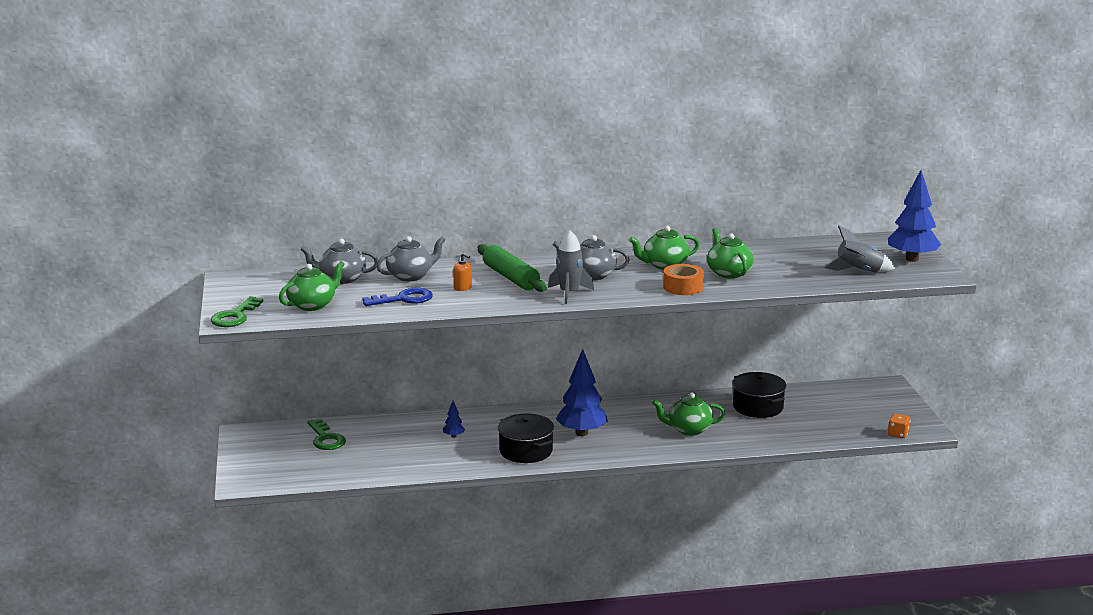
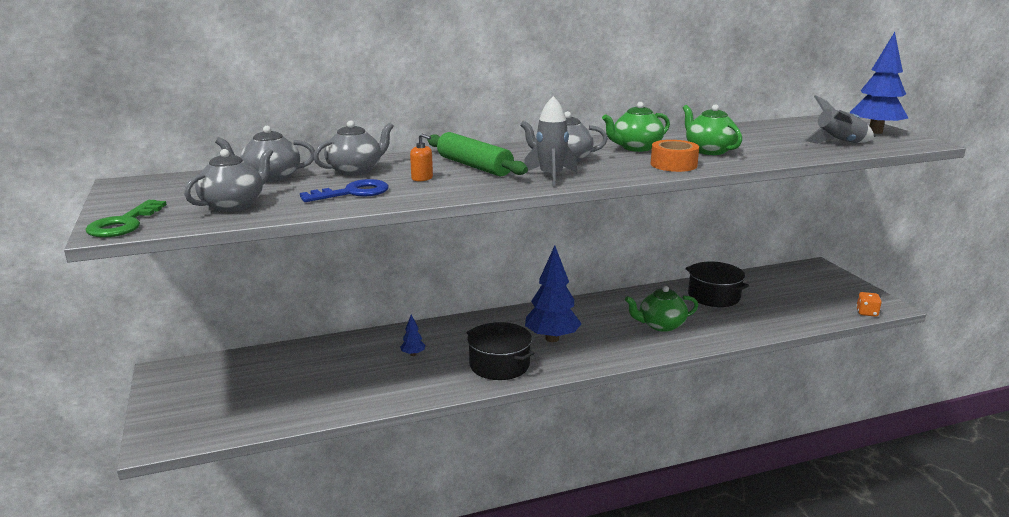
camera: 10 degrees left, 0 degrees up
green teapot [279,261,345,311] -> grey teapot [184,148,273,212]
green key [307,418,346,450] -> none

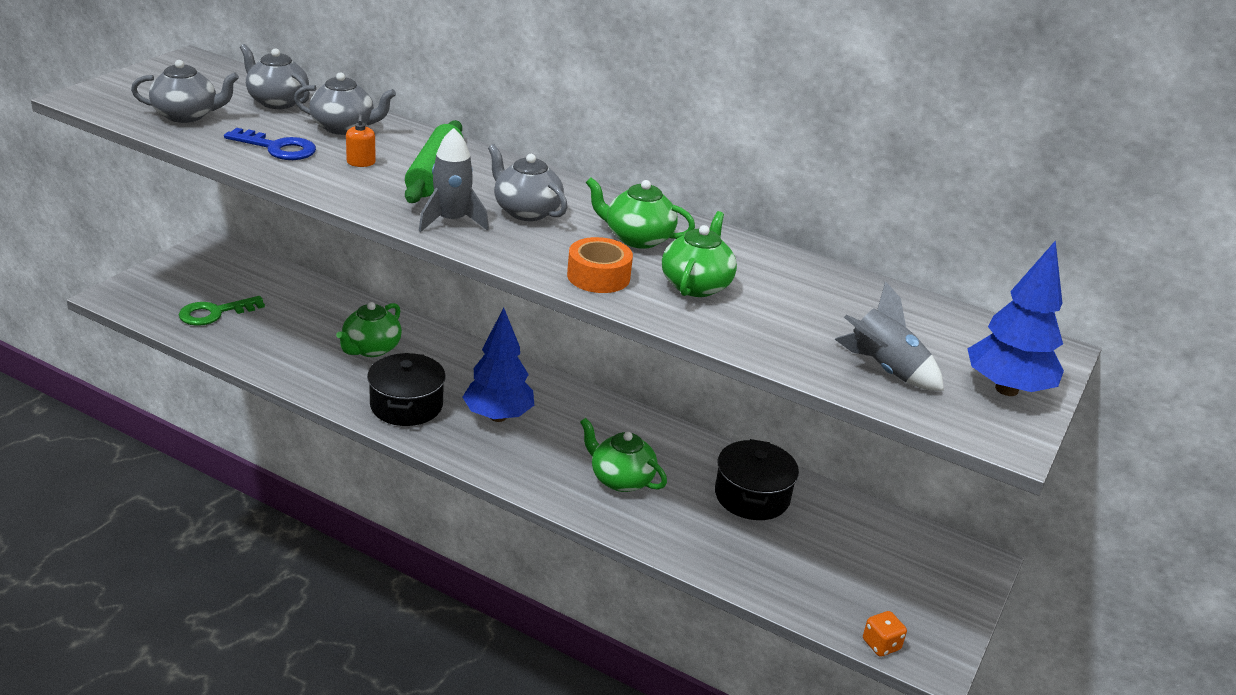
camera: 45 degrees right, 10 degrees up
green key [85,200,167,237] -> green key moved to [179,296,265,326]
blue tree [400,314,425,356] -> green teapot [336,302,402,357]

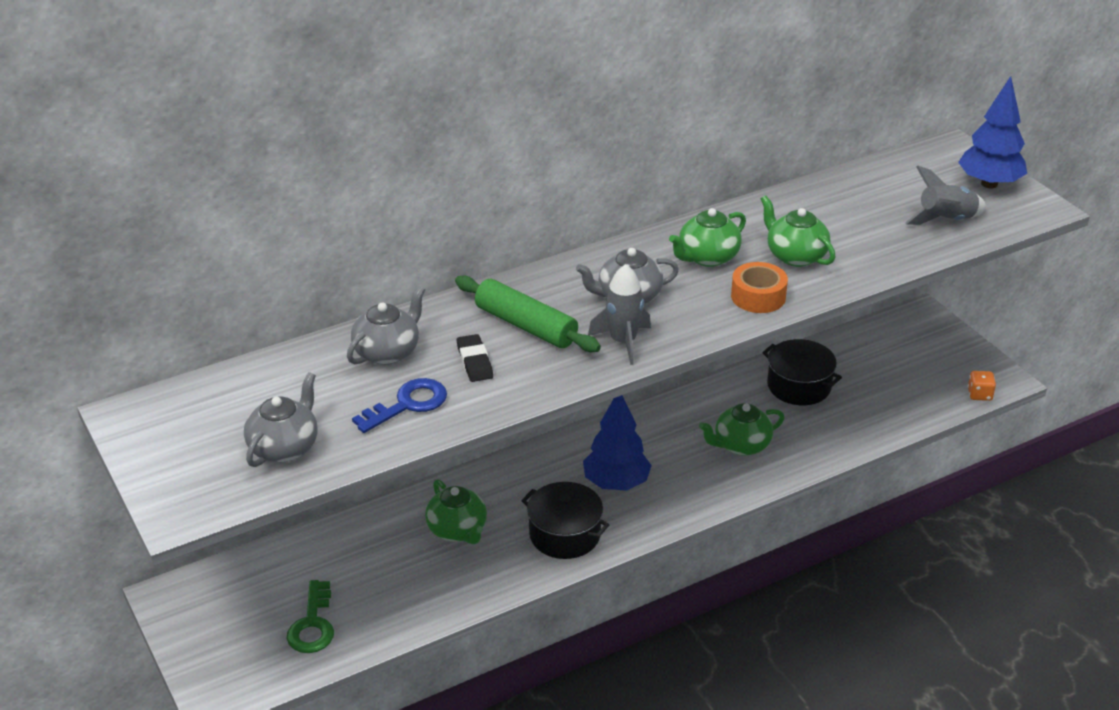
camera: 55 degrees left, 5 degrees up
grey teapot [240,44,310,109] -> none
orange soap dispenser [346,114,376,167] -> black eraser [457,334,493,382]

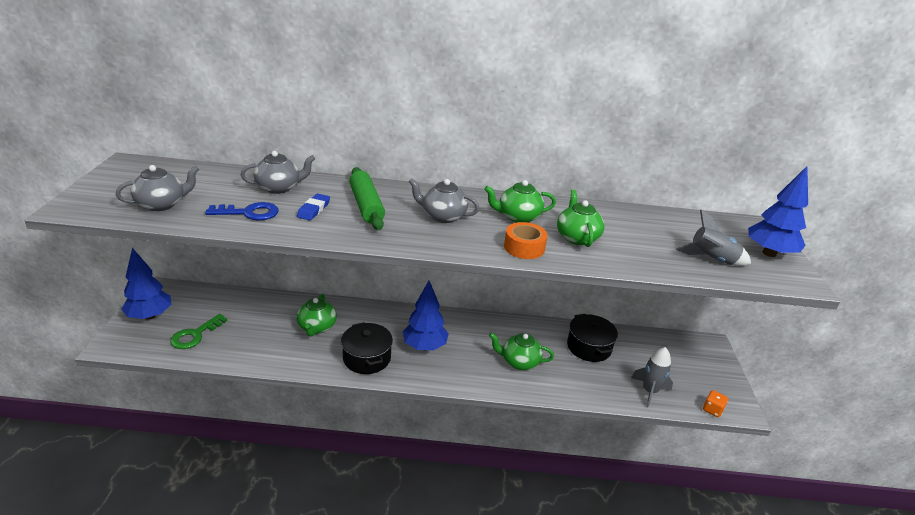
camera: 30 degrees right, 5 degrees down
black eraser [457,334,493,382] -> blue eraser [297,194,330,220]
grey rocket [588,264,651,365] -> grey rocket moved to [631,347,673,407]
none -> blue tree [121,248,171,320]

